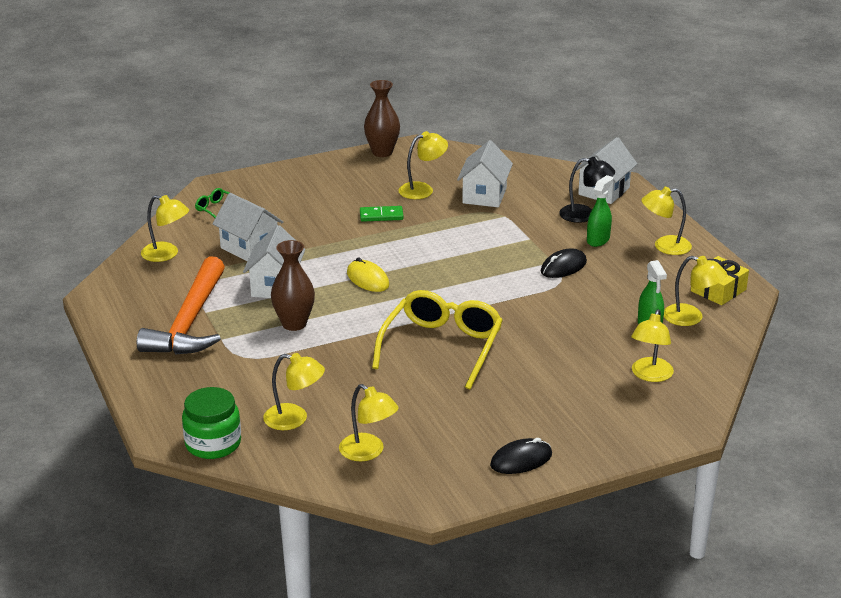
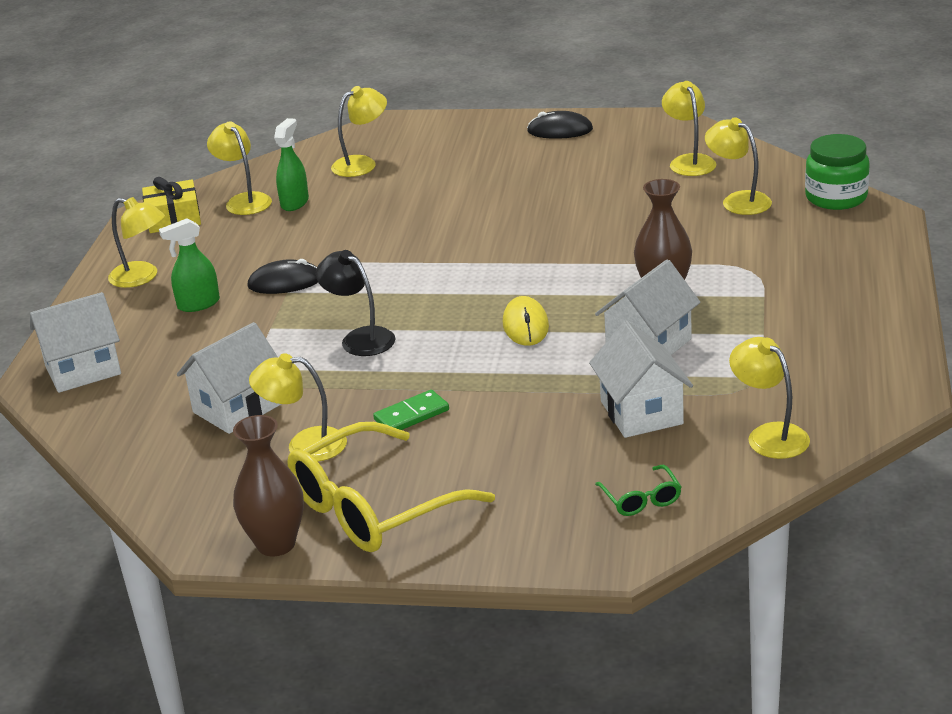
camera: 145 degrees left, 0 degrees up
orange hammer [137,256,225,355] -> none
green domino [360,206,404,222] -> green domino turned 60 degrees counterclockwise [373,390,449,430]
yellow glasses [372,290,503,390] -> yellow glasses moved to [287,422,495,552]
black lamp [559,157,615,223] -> black lamp moved to [316,250,395,356]

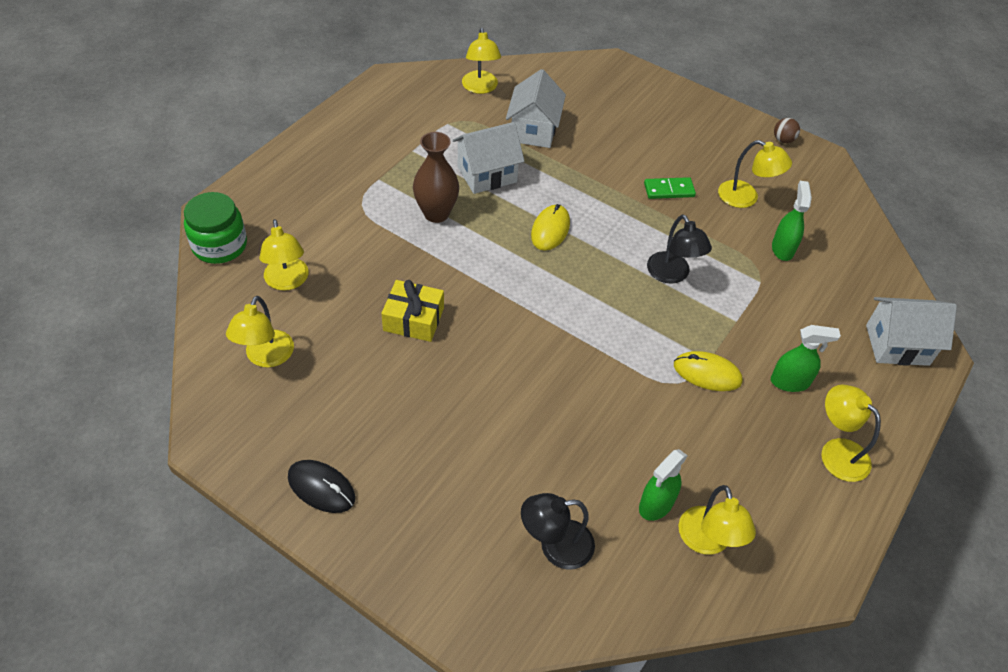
camera: 160 degrees left, 20 degrees up
yellow gift [142,177,201,233] -> yellow gift moved to [381,280,444,342]
white house [177,322,281,434] -> green spray bottle [772,181,812,261]
brown vase [233,415,304,556] -> brown ball [774,118,800,143]
black mouse [247,259,318,294] -> yellow mouse [674,351,743,391]
yellow glasses [287,422,495,552] -> none
yellow lamp [331,86,387,177] -> black lamp [521,493,595,570]
green glasses [595,465,681,516] -> none

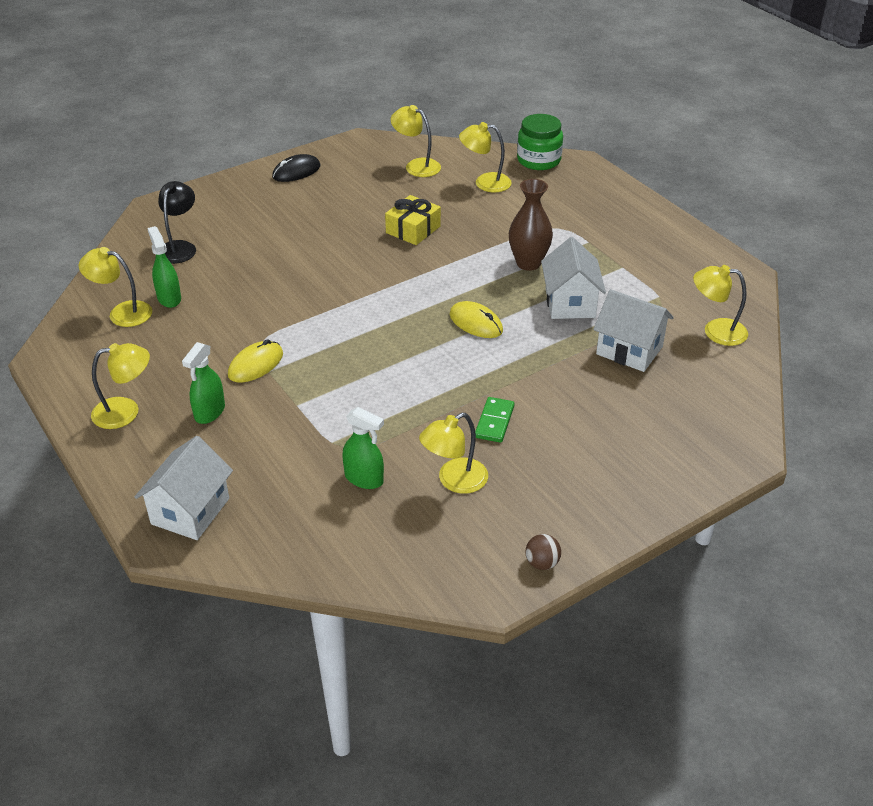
camera: 115 degrees right, 10 degrees down
black lamp [647,214,712,284] -> none

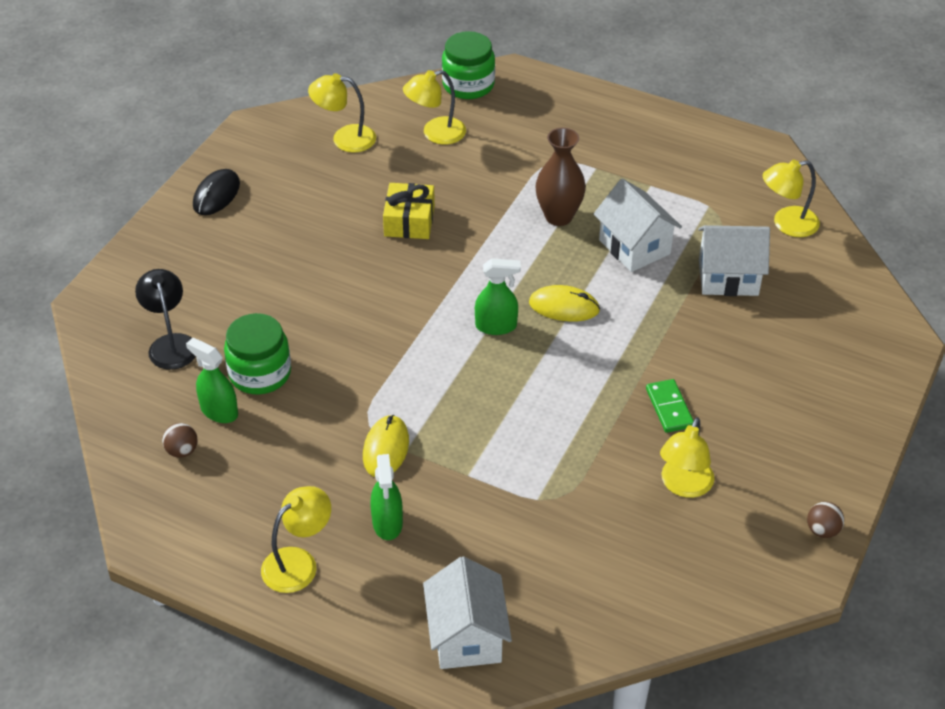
camera: 30 degrees left, 5 degrees up
yellow lamp [79,247,152,327] -> brown ball [162,423,198,458]
green spray bottle [342,407,384,489] -> green spray bottle moved to [475,258,521,335]
none -> green jar [224,313,291,394]

